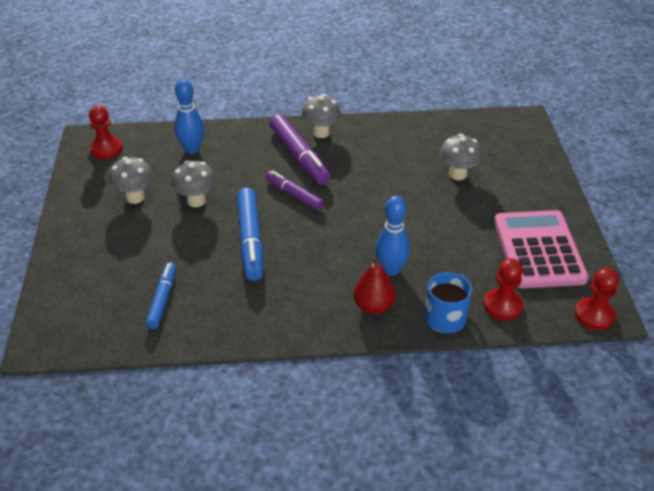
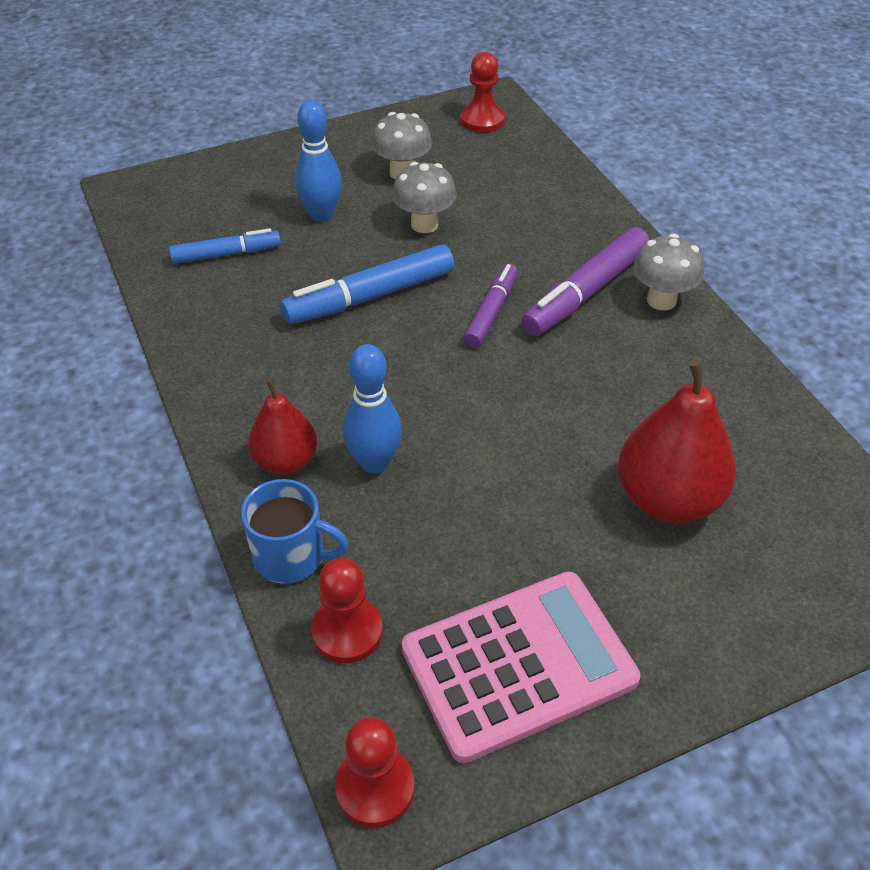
camera: 70 degrees right, 5 degrees up
blue bowling pin [174,79,205,154] -> blue bowling pin moved to [295,100,342,222]
grey mushroom [439,134,482,180] -> red pear [618,360,736,523]

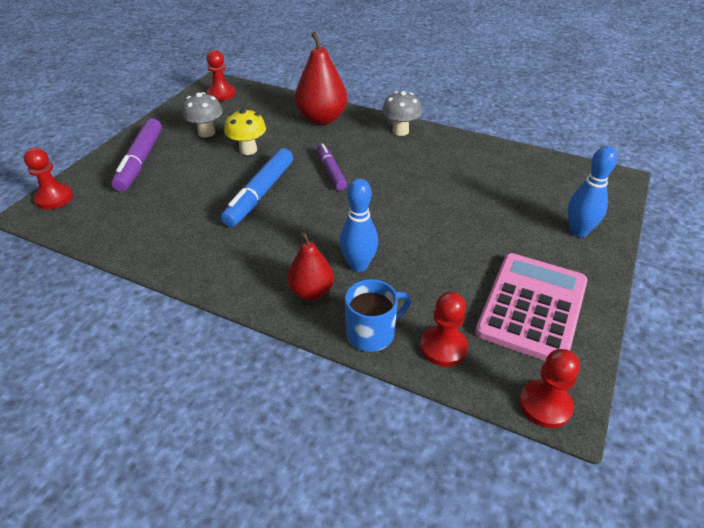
camera: 40 degrees left, 5 degrees down
blue marker [169,228,281,264] -> none
blue bowling pin [295,100,342,222] -> blue bowling pin moved to [568,146,617,237]
grey mushroom [392,162,457,233] -> yellow mushroom [224,108,266,155]
purple marker [521,227,650,336] -> purple marker moved to [111,118,162,192]
red pear [618,360,736,523] -> red pear moved to [295,32,347,125]
none -> red pawn [24,148,73,209]

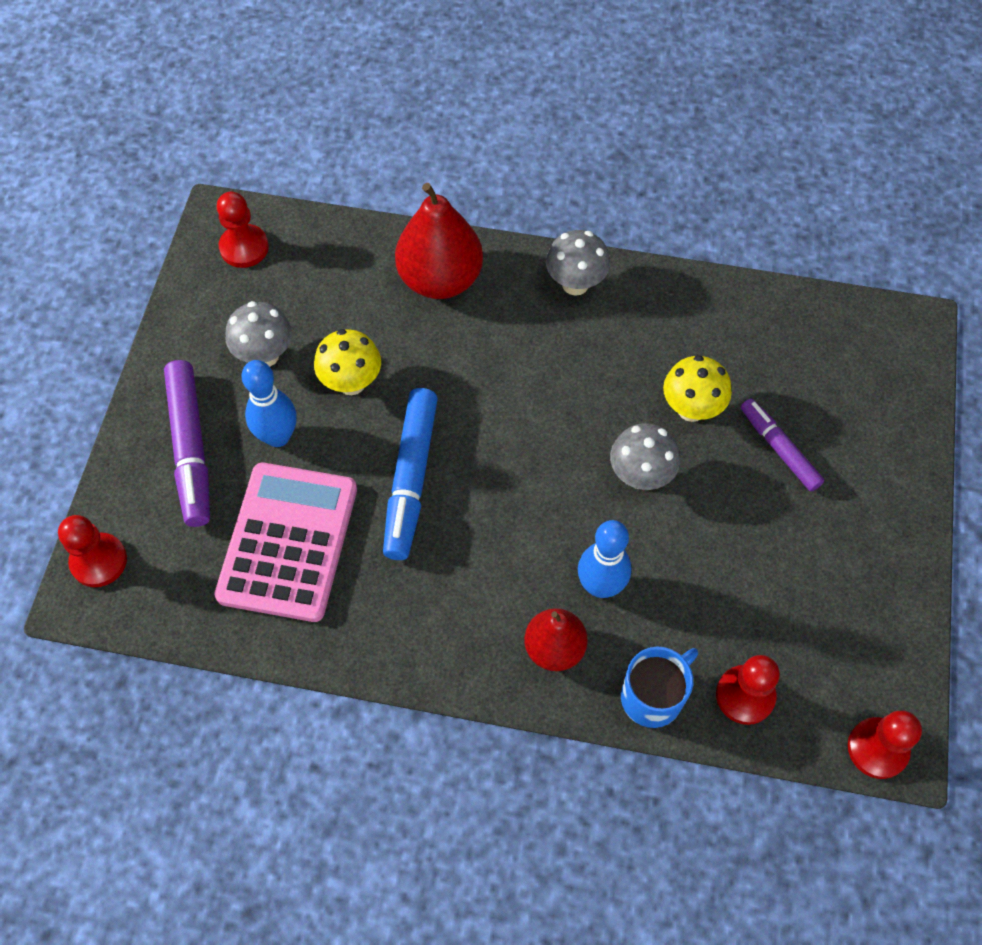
camera: 15 degrees left, 20 degrees up
purple marker [317,143,347,190] -> purple marker moved to [741,398,824,491]
pink calculator [475,253,588,361] -> pink calculator moved to [214,463,357,622]
blue bowling pin [568,146,617,237] -> blue bowling pin moved to [242,360,297,447]
none -> grey mushroom [610,423,680,490]
none -> yellow mushroom [663,355,732,422]

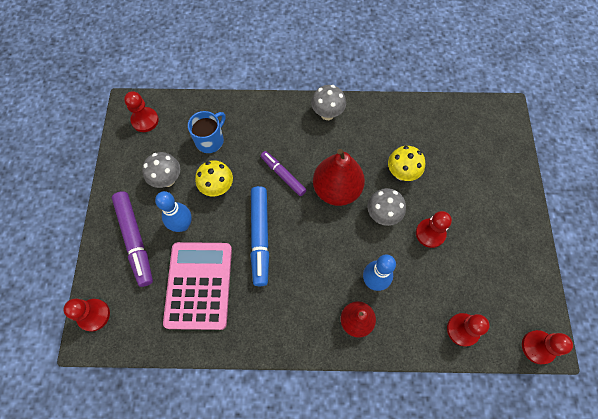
camera: 10 degrees left, 5 degrees up
red pear [395,183,483,299] -> red pear moved to [313,149,365,206]
blue mug [621,647,698,728] -> blue mug moved to [188,111,226,153]
purple marker [741,398,824,491] -> purple marker moved to [261,151,307,196]
none -> red pawn [416,211,452,248]

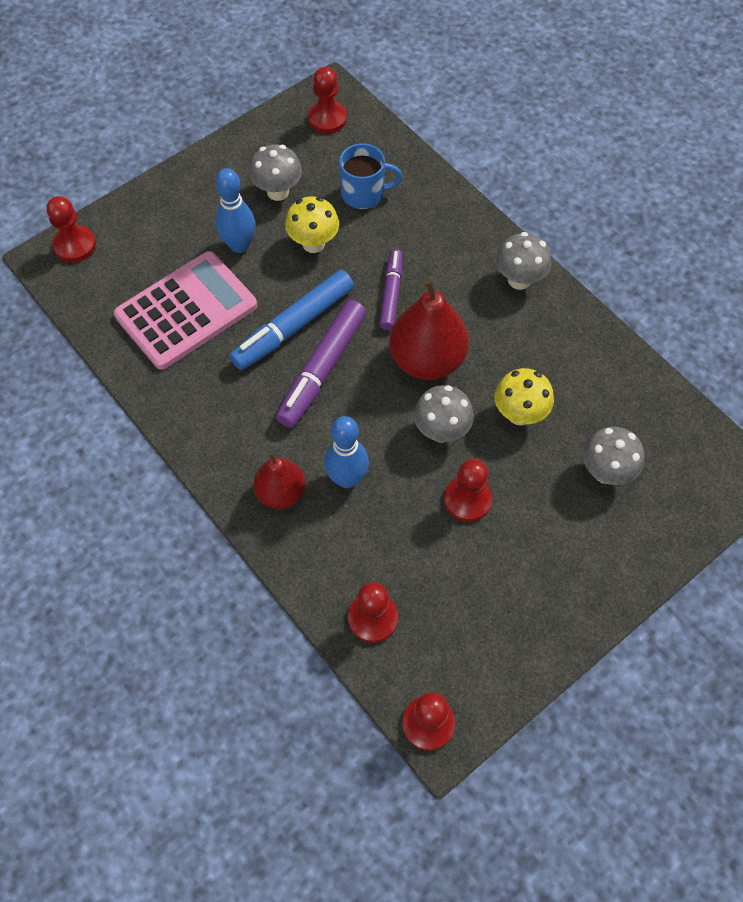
camera: 50 degrees right, 5 degrees down
purple marker [112,191,153,287] -> purple marker moved to [276,300,366,428]
none -> grey mushroom [583,427,644,485]

